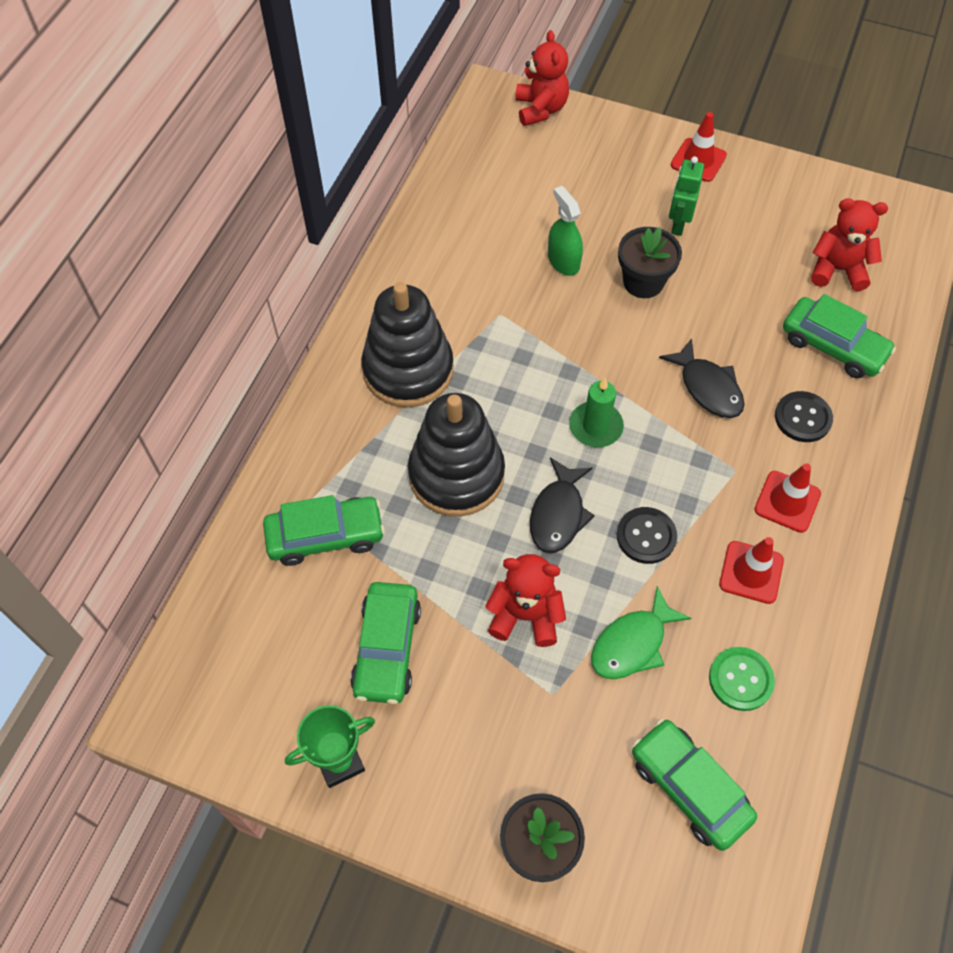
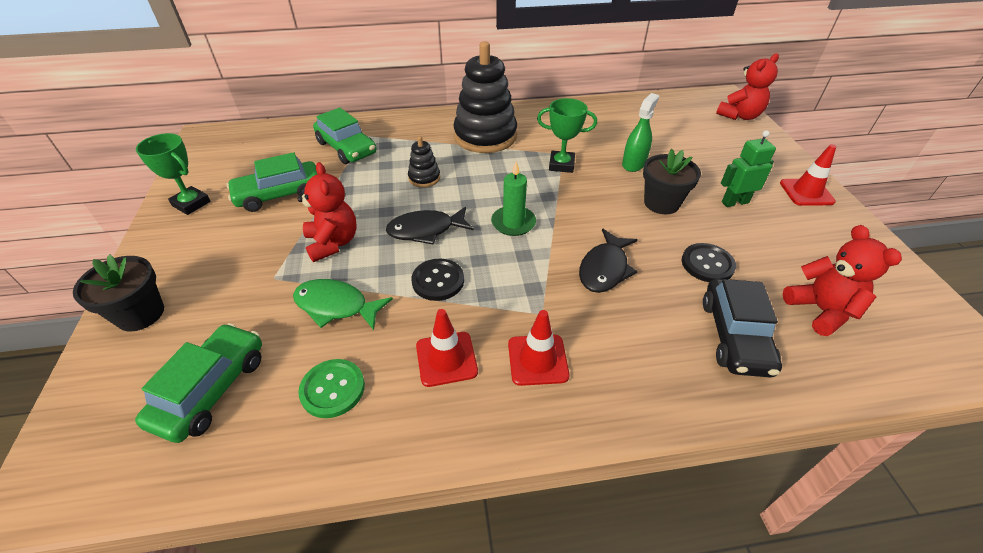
camera: 60 degrees right, 15 degrees down
black stacking toy [408,393,505,517] -> black stacking toy [408,136,440,187], size x0.46
black button [775,391,833,442] -> black button moved to [682,243,736,282]
green car [783,294,896,378] -> black car [703,279,782,377]
none -> green trophy [537,98,597,173]

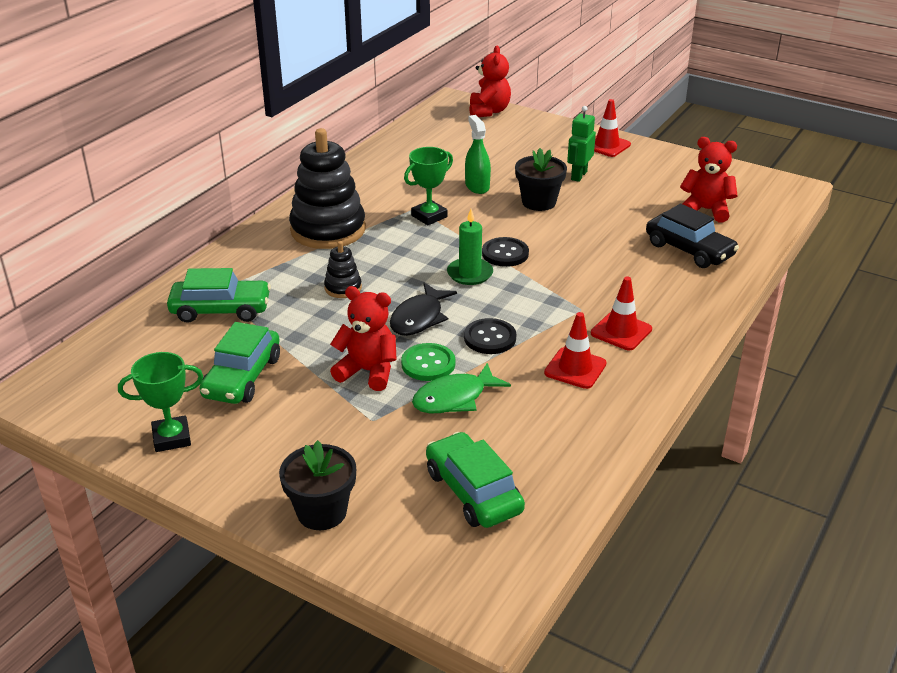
camera: 50 degrees left, 10 degrees down
green button [298,359,365,418] -> green button moved to [401,343,455,381]
black fish [579,229,638,293] -> none
black button [682,243,736,282] -> black button moved to [482,237,529,267]

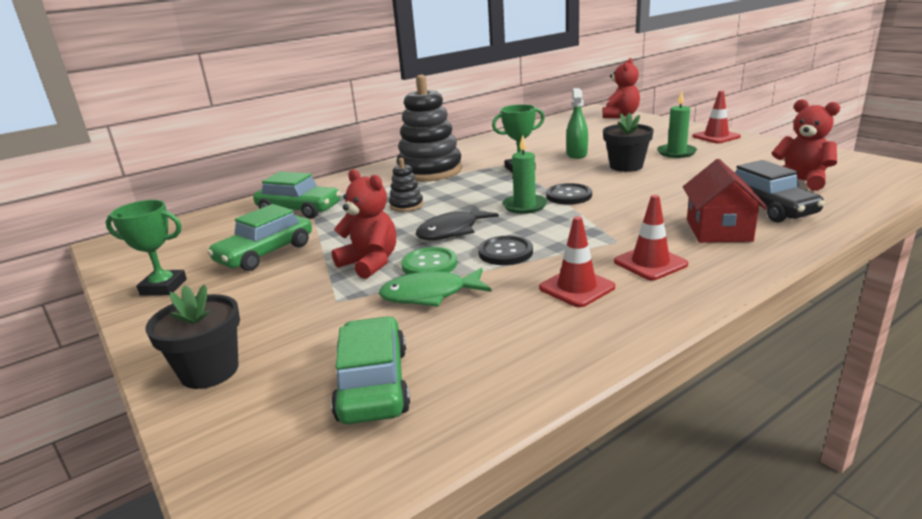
camera: 25 degrees right, 10 degrees down
green robot [567,106,596,182] -> green candle [657,91,697,158]
none -> red house [683,159,768,243]

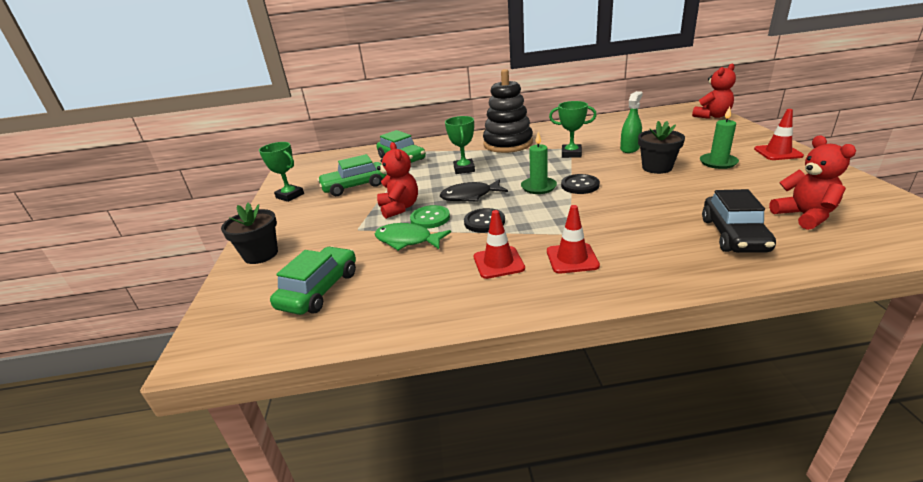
camera: 30 degrees right, 5 degrees up
black stacking toy [389,158,423,212] -> green trophy [445,116,475,174]
red house [683,159,768,243] -> none

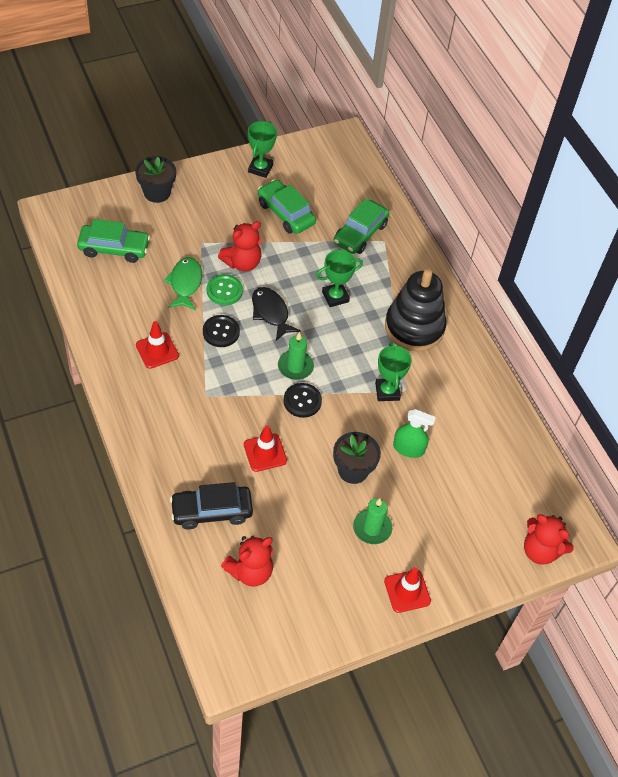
camera: 65 degrees right, 25 degrees up
red traffic cone [547,205,600,273] -> red traffic cone moved to [244,426,287,472]

